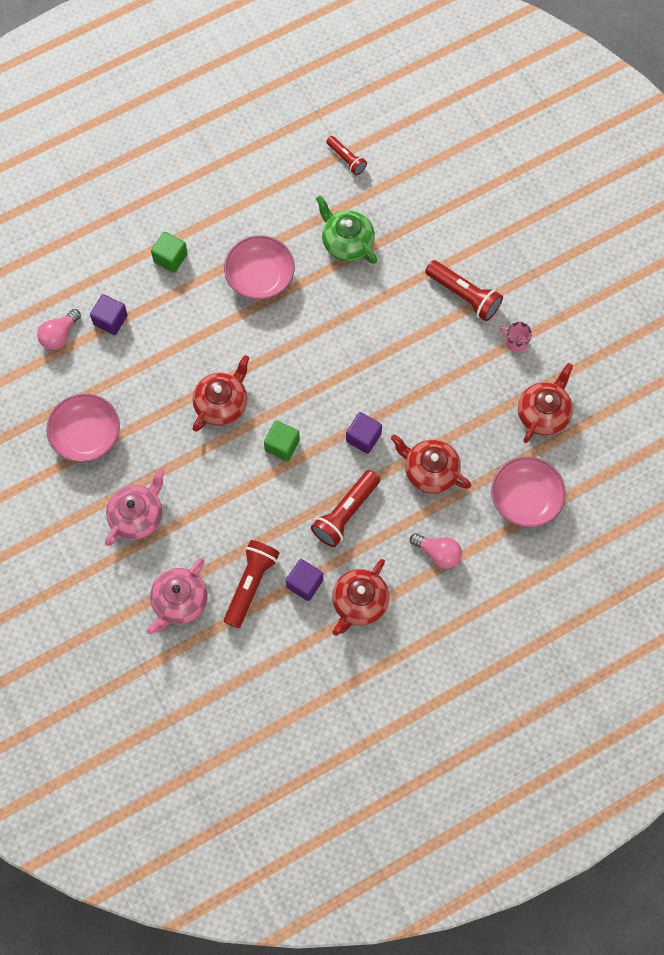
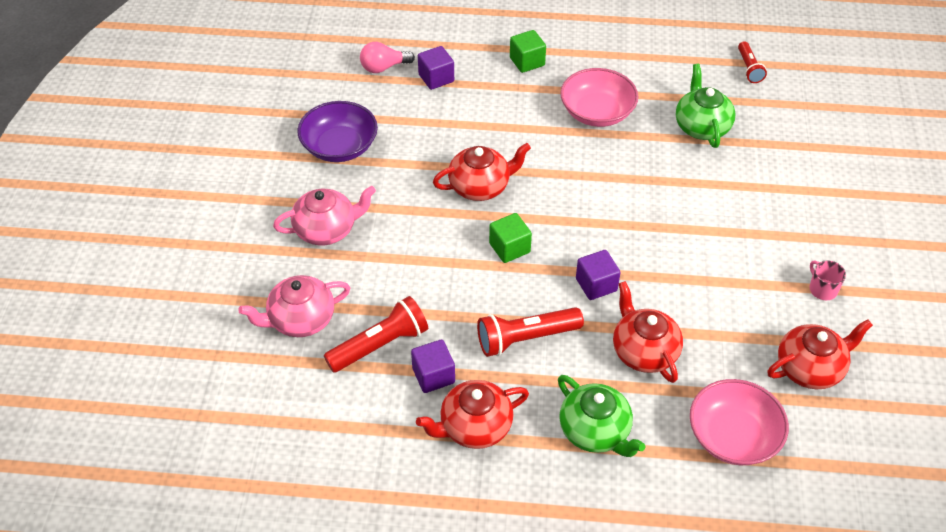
camera: 35 degrees right, 20 degrees down
pink bowl [46,393,120,462] -> purple bowl [297,101,378,162]
pink light bulb [410,533,462,569] -> green teapot [558,375,646,457]
red flashlight [425,260,503,321] -> none

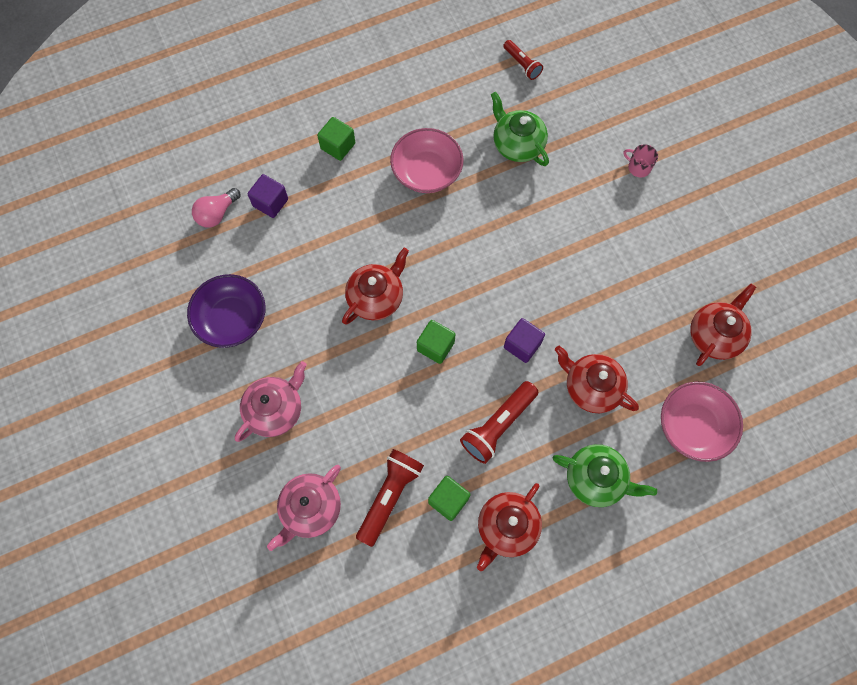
camera: 30 degrees left, 20 degrees up
purple cube [411,340,455,393] -> green cube [428,476,470,521]
pink mug [809,260,846,300] -> pink mug moved to [623,144,658,177]

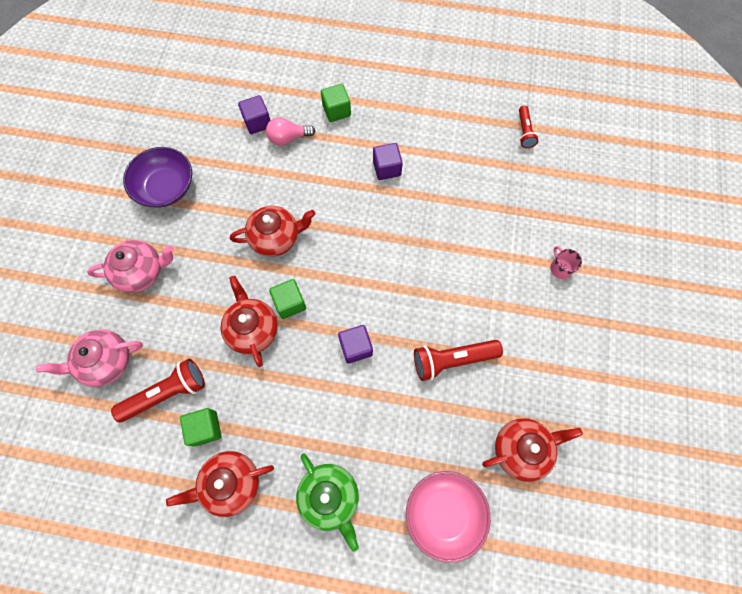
camera: 35 degrees right, 0 degrees up
pink light bulb [192,188,240,228] -> pink light bulb moved to [266,117,315,146]
pink bowl [390,128,464,193] -> purple cube [373,143,403,180]
red flashlight [460,381,538,464] -> red flashlight moved to [414,340,503,381]
green teapot [491,92,549,166] -> none
red teapot [555,346,639,413] -> red teapot moved to [220,276,278,367]

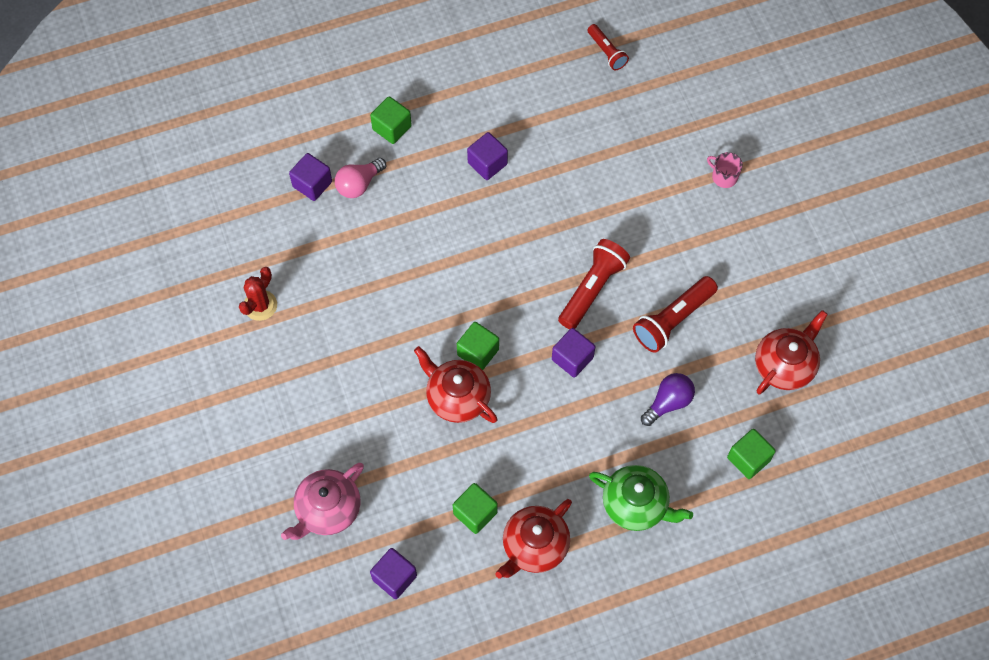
camera: 30 degrees left, 5 degrees down
pink teapot [87,240,174,293] -> none
red flashlight [111,359,205,422] -> red flashlight moved to [558,239,630,329]
purple bowl [123,147,192,208] -> red cactus [239,267,277,321]
red teapot [230,206,316,257] -> none
pink bowl [406,471,491,563] -> green cube [727,429,776,479]
none -> purple cube [370,548,417,599]
none -> purple light bulb [641,373,695,426]

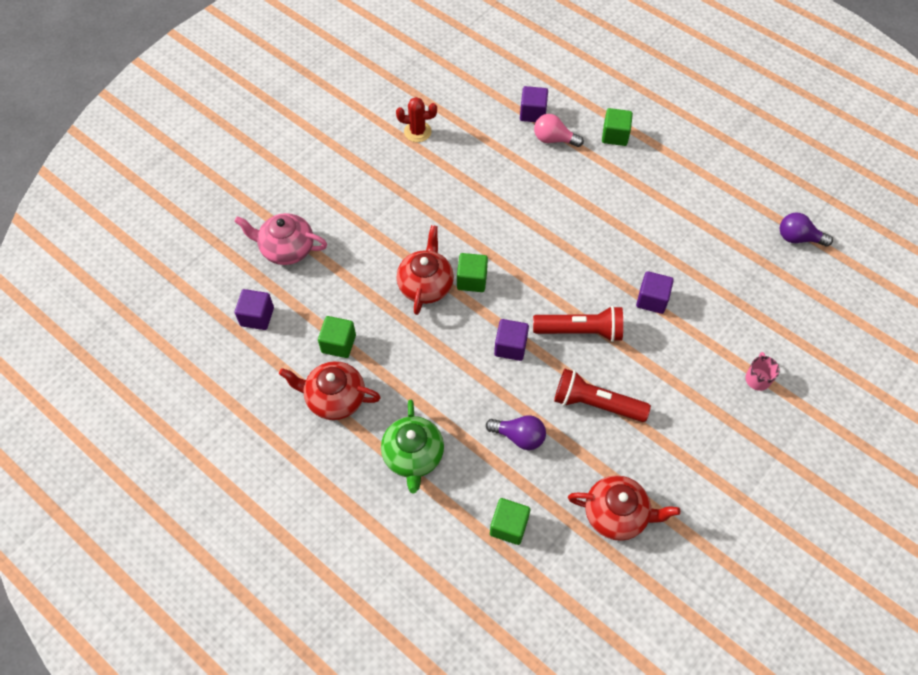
camera: 60 degrees right, 5 degrees down
purple cube [467,132,508,180] -> purple cube moved to [636,271,674,314]
red flashlight [587,24,629,70] -> purple light bulb [780,213,833,247]

